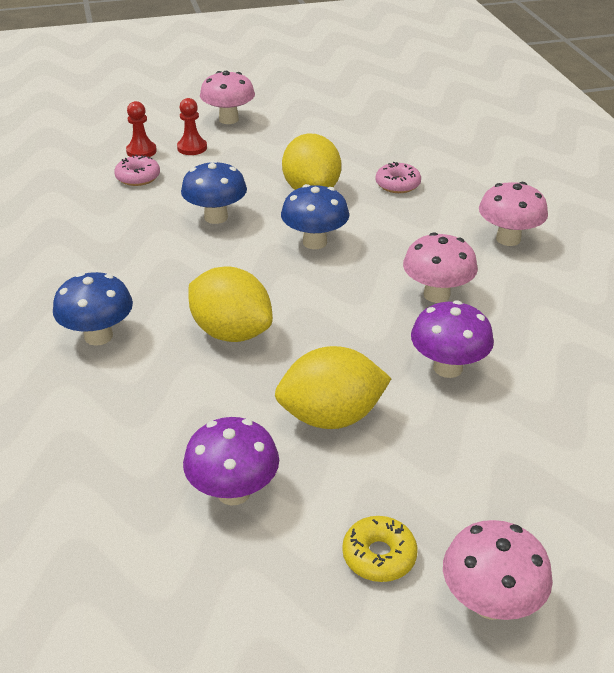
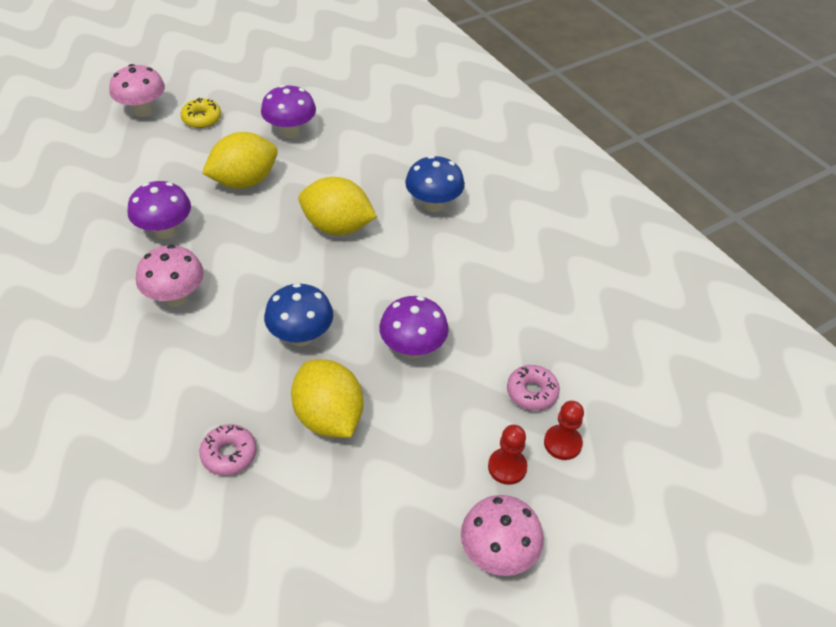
camera: 160 degrees right, 10 degrees up
blue mushroom [181,160,247,224] -> purple mushroom [379,296,449,359]
pink mushroom [479,182,548,246] -> none

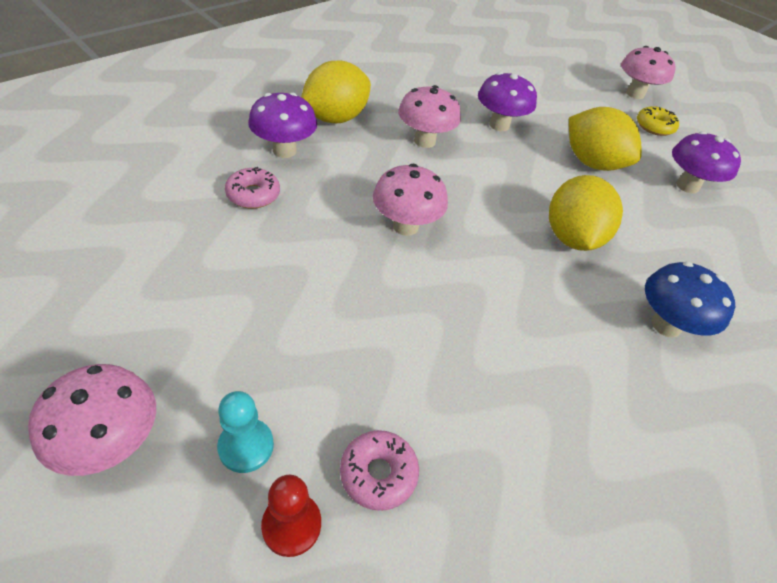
camera: 75 degrees right, 0 degrees up
blue mushroom [264,283,333,346] -> pink mushroom [373,164,448,236]
yellow lemon [291,359,364,438] -> yellow lemon moved to [301,61,371,123]
purple mushroom [379,296,449,359] -> purple mushroom moved to [248,92,317,158]
red pawn [488,425,527,485] -> turquoise pawn [217,391,274,473]

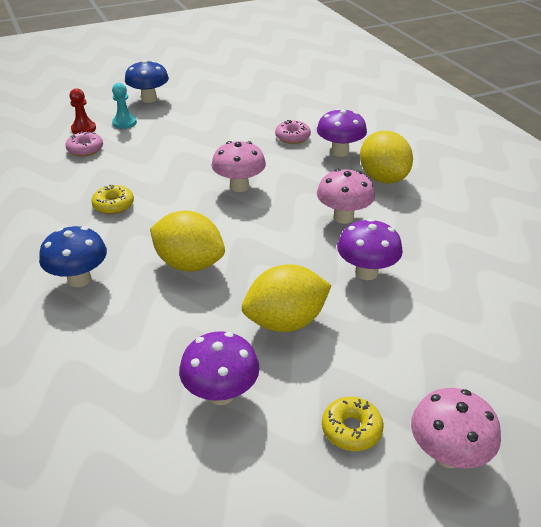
camera: 115 degrees right, 10 degrees down
pink mushroom [28,364,156,476] -> blue mushroom [125,60,169,103]
none -> yellow donut [91,185,134,214]

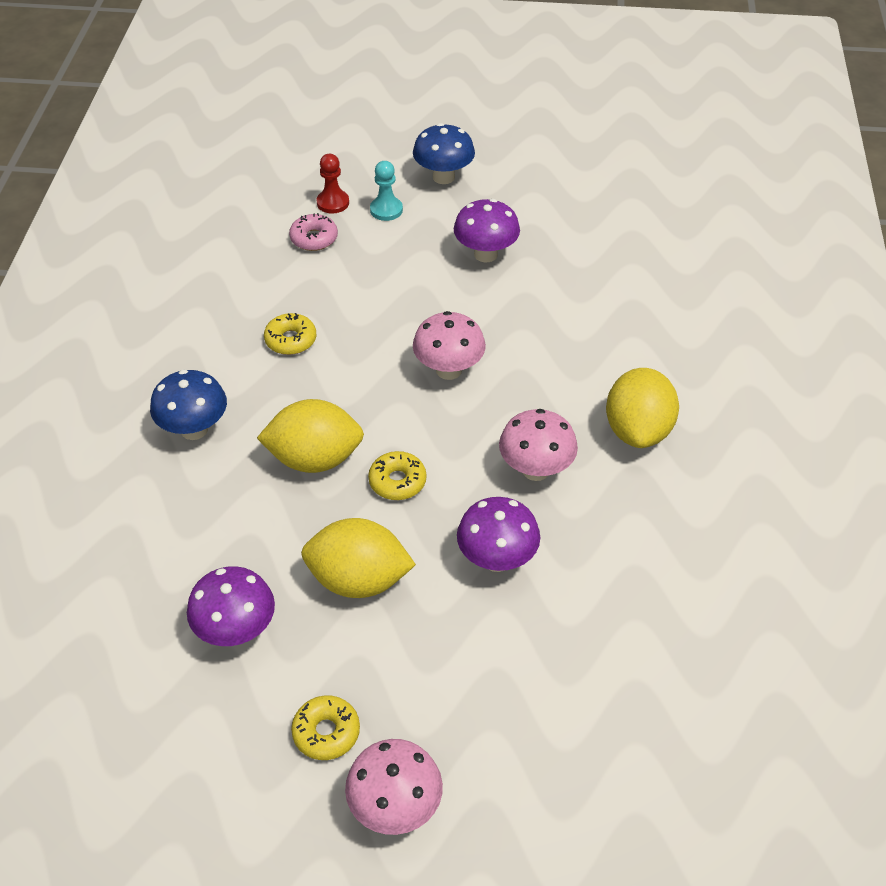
camera: 30 degrees right, 10 degrees up
yellow lemon [150,210,225,272] -> yellow lemon turned 60 degrees counterclockwise [257,399,364,473]
pink donut [275,120,311,144] -> none
purple mushroom [317,108,367,157] -> purple mushroom moved to [454,199,520,262]
none -> yellow donut [368,451,426,500]

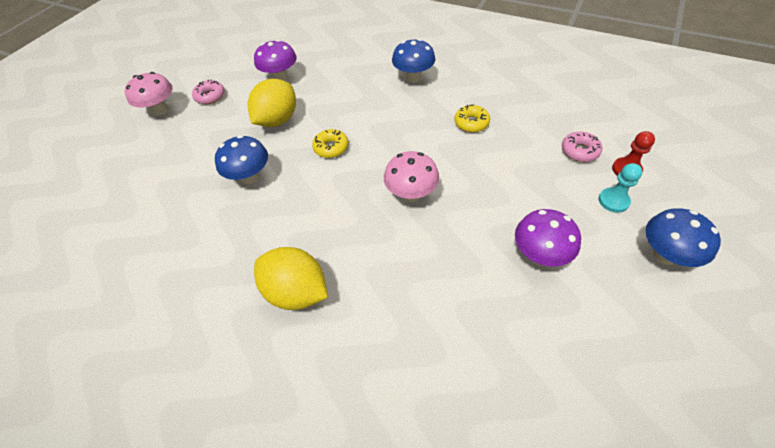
camera: 115 degrees right, 5 degrees up
yellow lemon [257,399,364,473] -> none
yellow donut [291,695,360,760] -> pink donut [192,80,225,104]
purple mushroom [457,497,540,572] -> blue mushroom [215,135,268,184]
pink mushroom [499,409,578,481] -> none

